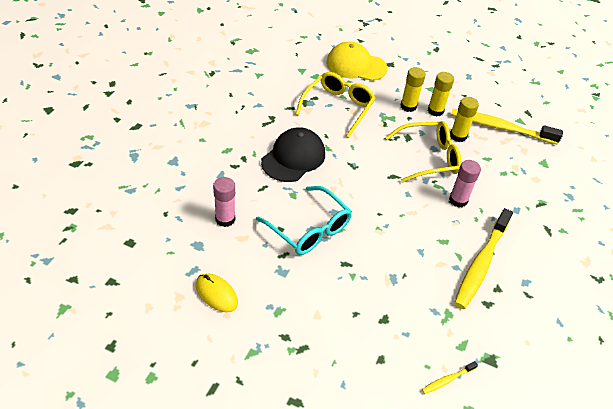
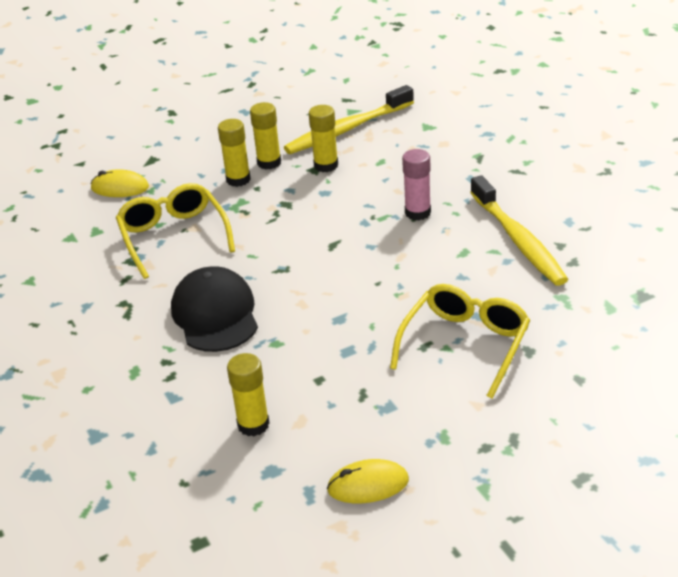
camera: 45 degrees left, 10 degrees down
pink glue stick [213,177,235,227] -> yellow glue stick [227,353,270,436]
turquoise glasses [256,186,352,255] -> none
yellow cap [326,42,388,81] -> yellow mouse [91,169,149,197]
yellow glasses [385,121,461,183] -> yellow glasses moved to [390,284,530,399]
yellow toothbrush [422,361,478,394] -> none

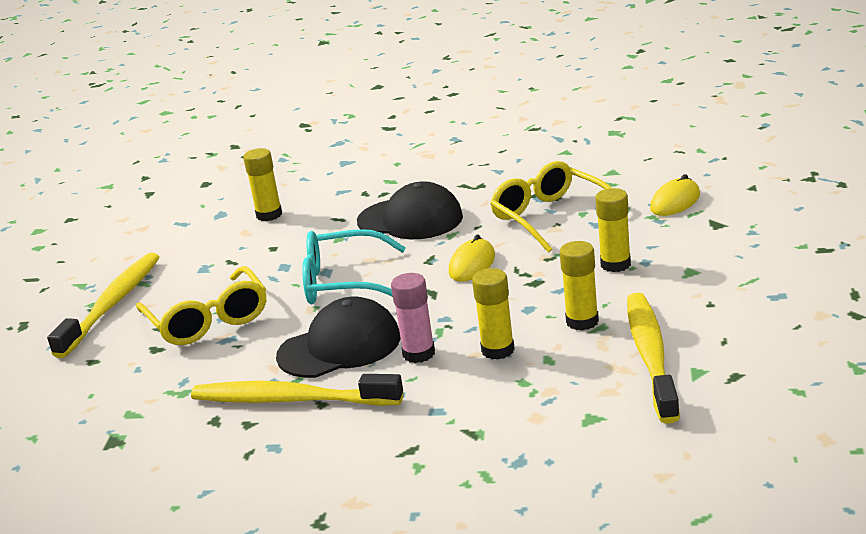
camera: 125 degrees right, 10 degrees down
yellow glasses [116,183,235,279] -> yellow glasses turned 135 degrees counterclockwise [490,161,611,253]
yellow glue stick [250,102,281,169] -> yellow glue stick moved to [472,268,515,360]
yellow mouse [327,459,409,503] -> yellow mouse moved to [449,235,495,282]
none -> yellow toothbrush [47,253,159,358]
none -> black cap [276,297,400,378]
none -> turquoise glasses [302,229,406,304]

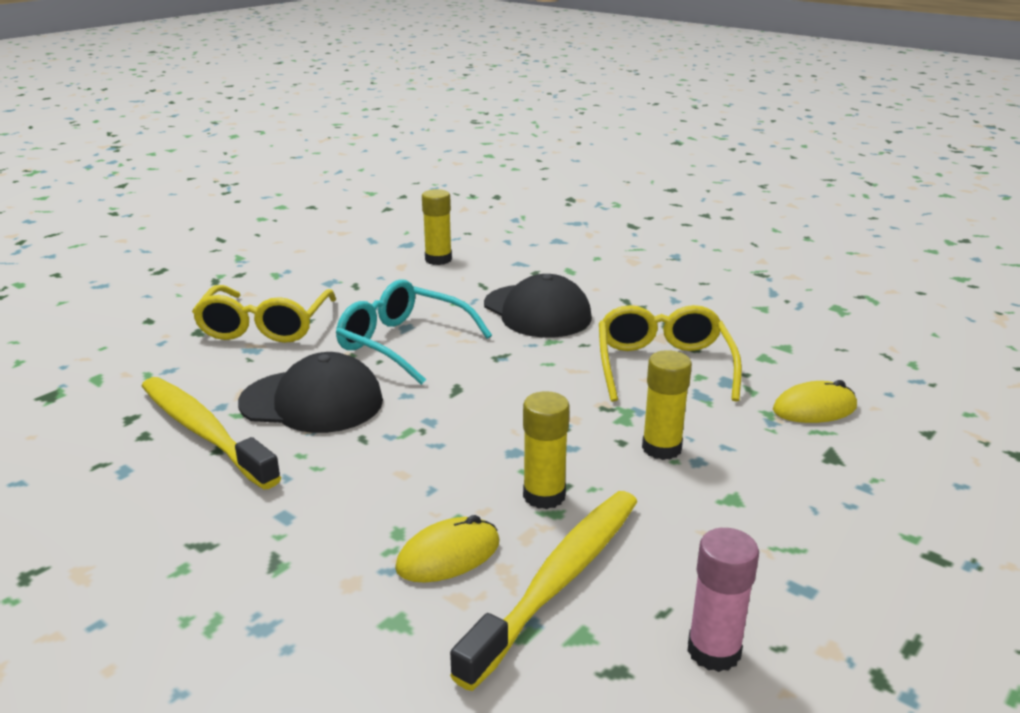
camera: 30 degrees right, 0 degrees up
yellow toothbrush [47,253,159,358] -> none
pink glue stick [391,273,435,363] -> pink glue stick moved to [687,528,759,672]
yellow mouse [449,235,495,282] -> yellow mouse moved to [395,515,500,583]
yellow glue stick [472,268,515,360] -> none

